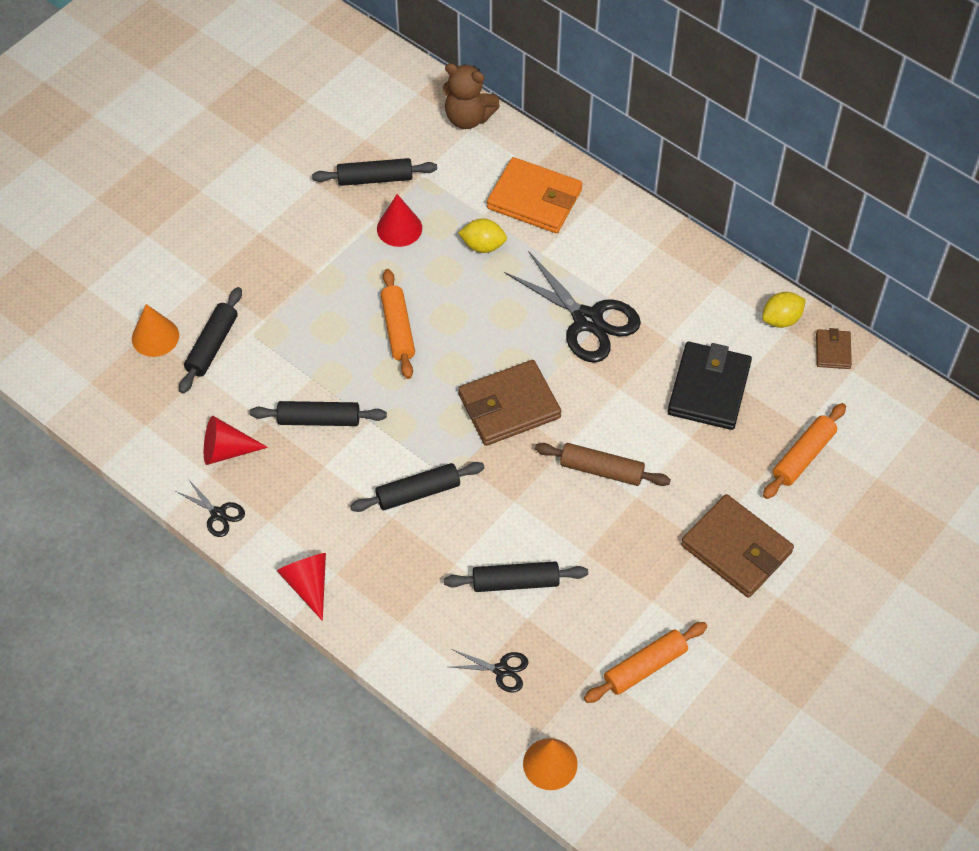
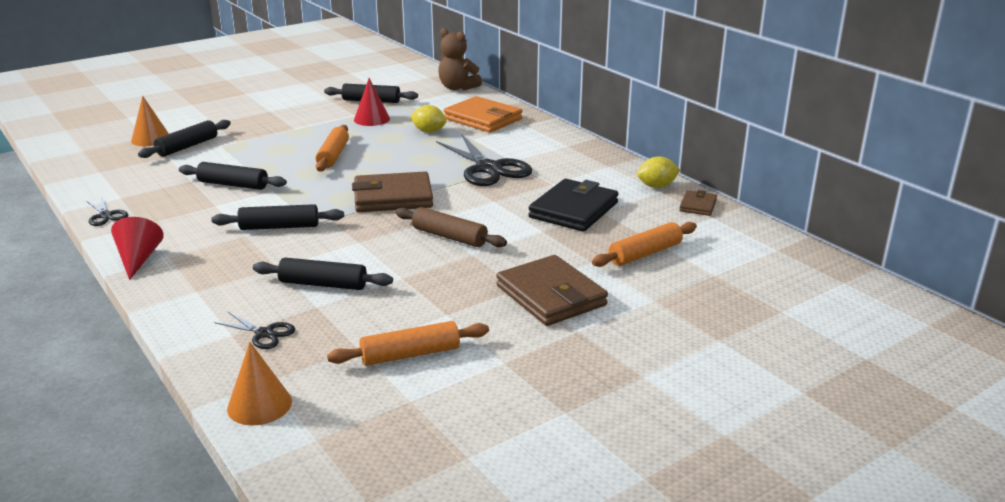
camera: 15 degrees right, 30 degrees down
red cone [204,416,268,465] -> none

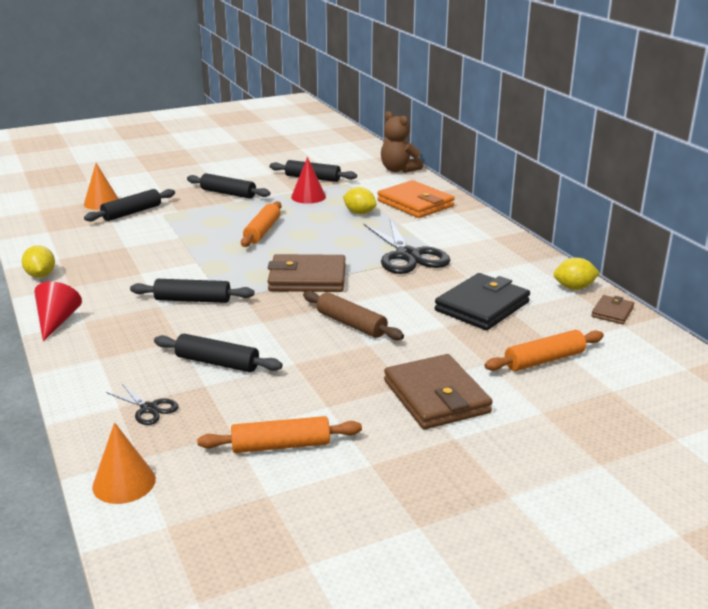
camera: 10 degrees right, 0 degrees up
black scissors [86,197,128,226] -> yellow lemon [22,245,55,278]
black rolling pin [179,162,287,190] -> black rolling pin moved to [187,173,270,199]

